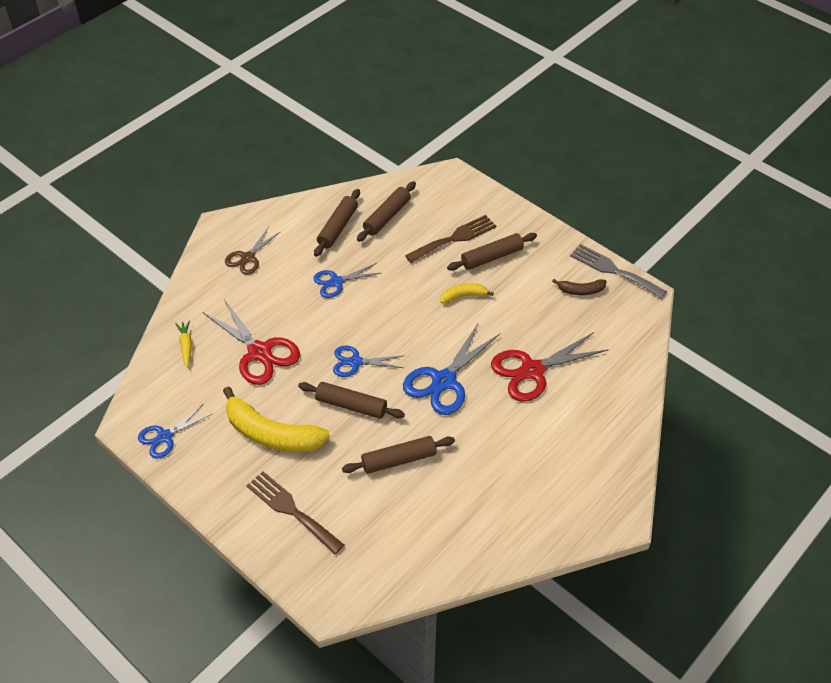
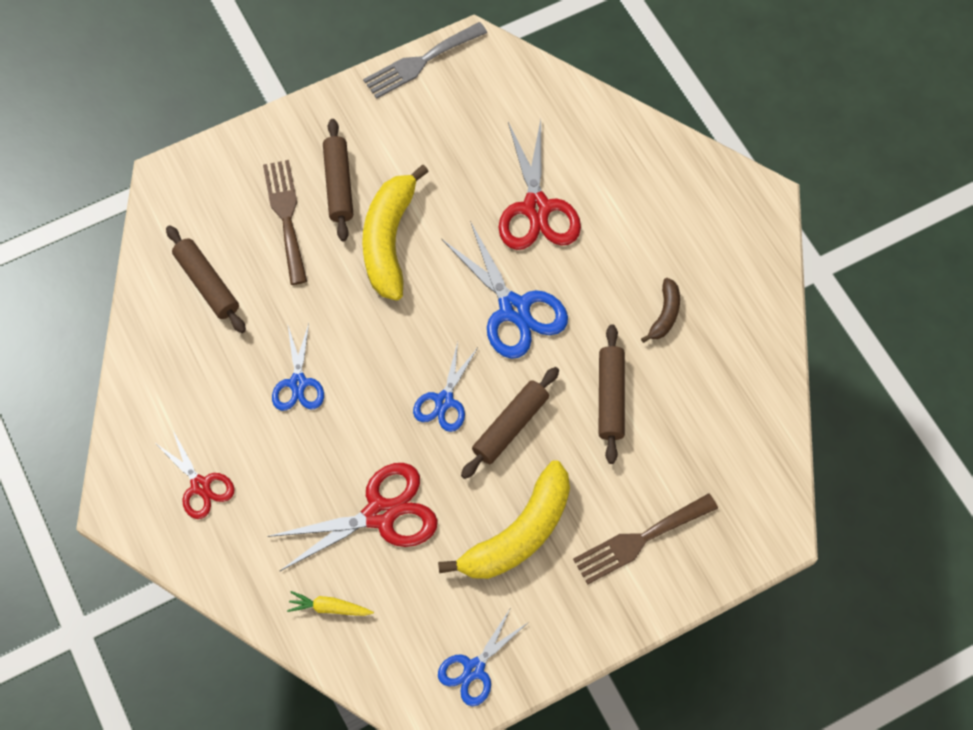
camera: 70 degrees left, 15 degrees up
blue scissors [138,404,212,459] -> blue scissors turned 60 degrees clockwise [438,609,527,706]
brown scissors [225,227,280,275] -> red scissors [154,431,235,519]
brown rolling pin [314,189,360,257] -> none
yellow banana [440,283,494,303] -> yellow banana [362,165,429,301], size x2.05
brown banana [552,279,607,295] -> brown banana moved to [641,278,680,343]

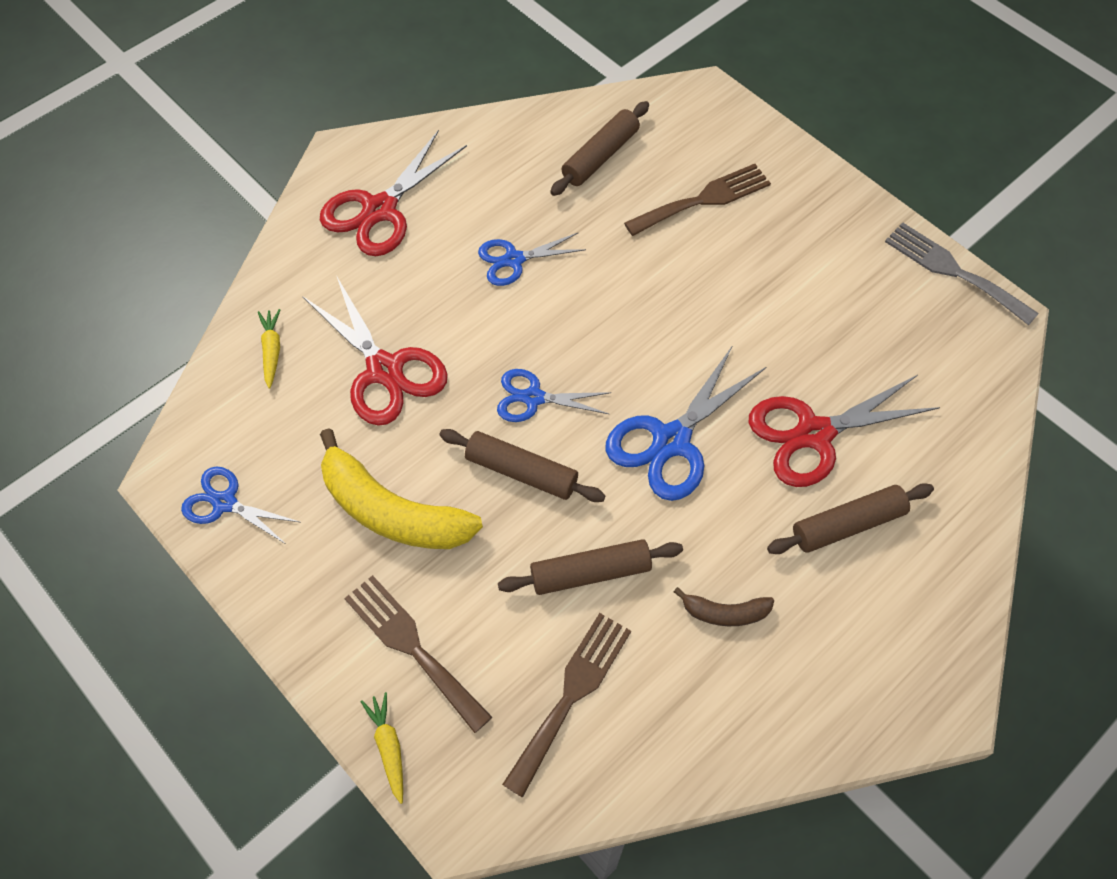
camera: 75 degrees right, 5 degrees down
red scissors [154,431,235,519] -> red scissors [320,130,467,256], size x1.65
brown rolling pin [323,119,353,241] -> brown rolling pin moved to [767,483,934,554]
yellow banana [362,165,429,301] -> none
none -> yellow carrot [361,692,403,804]
none -> brown fork [502,613,631,798]

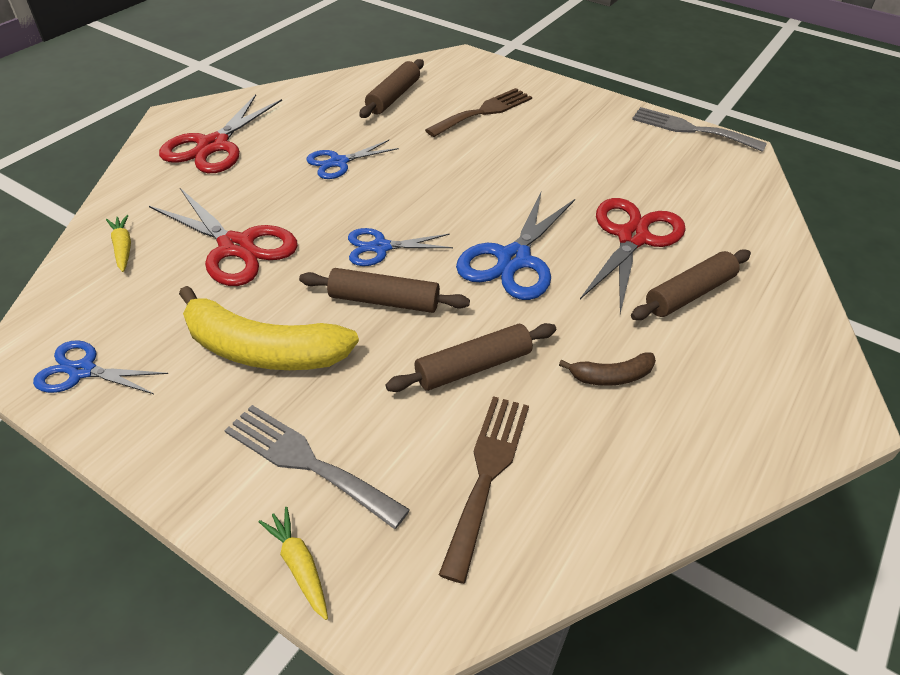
camera: 15 degrees left, 15 degrees down
brown fork [344,575,492,733] -> grey fork [224,405,410,529]
red scissors [749,375,940,487] -> red scissors turned 150 degrees clockwise [580,198,686,313]

